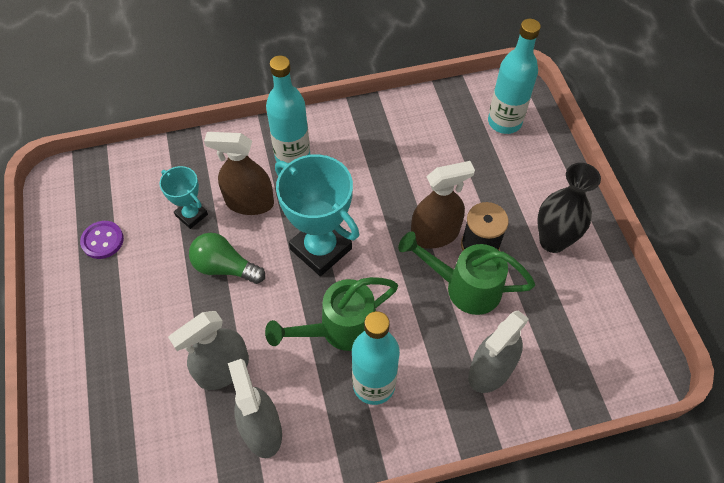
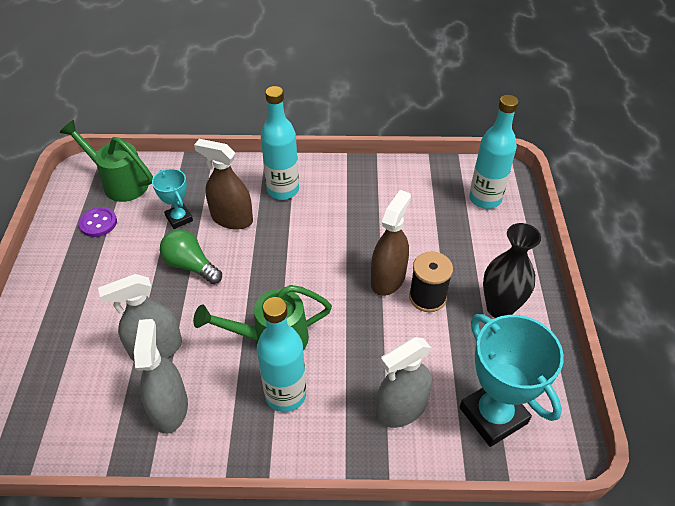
camera: 15 degrees right, 10 degrees down
turquoise trophy [275,154,359,276] -> turquoise trophy moved to [460,314,564,447]
green watering can [398,231,535,315] -> green watering can moved to [60,120,153,202]
brown spray bottle [411,161,475,249] -> brown spray bottle turned 60 degrees counterclockwise [371,190,411,296]

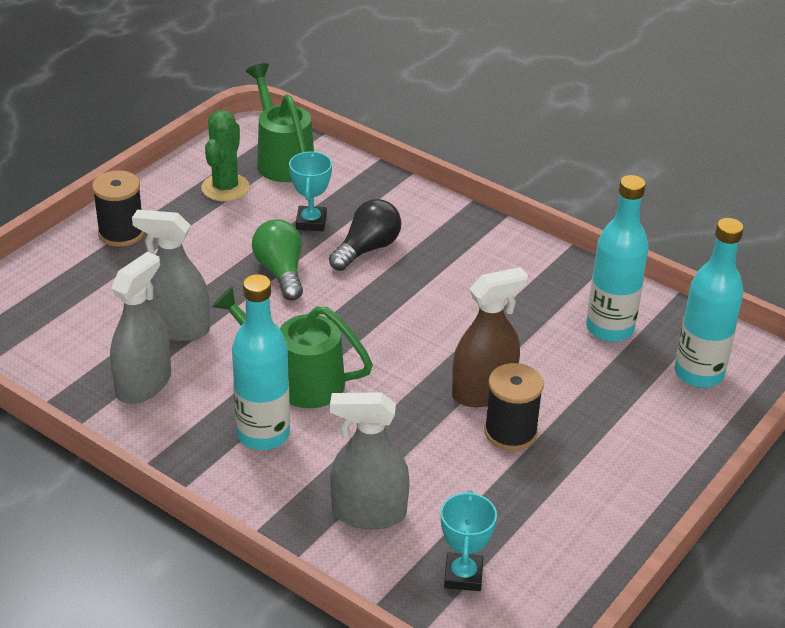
camera: 35 degrees right, 10 degrees down
purple button [78,207,117,237] -> green cactus [201,110,250,202]
brown spray bottle [194,139,253,230] -> black light bulb [329,199,401,271]
turquoise bottle [261,86,299,200] -> turquoise bottle moved to [586,175,649,342]
turquoise trophy [460,314,564,447] -> turquoise trophy [441,490,497,591], size x0.54
black vase [483,223,541,318] -> none
none -> black spool [92,170,145,247]

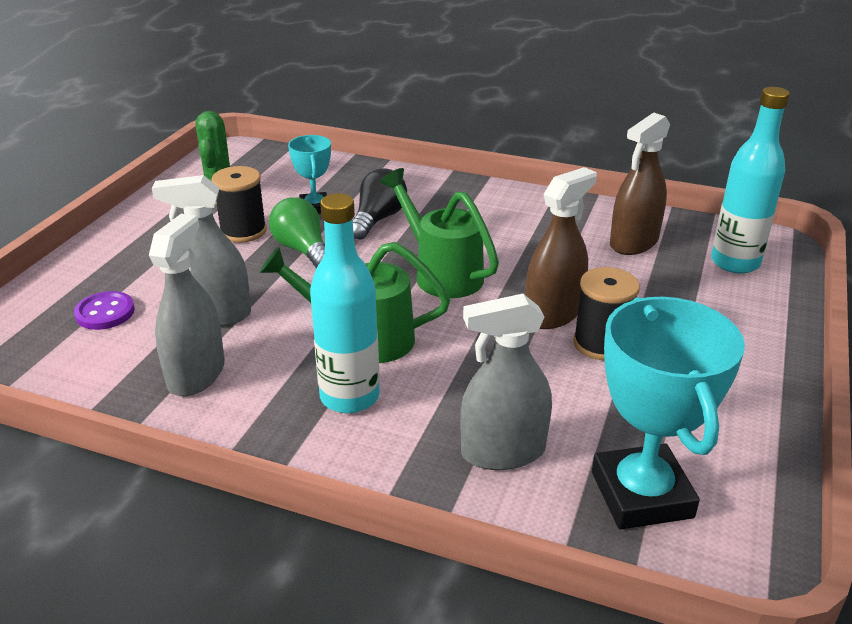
camera: 15 degrees left, 5 degrees down
black spool [92,170,145,247] -> black spool moved to [212,166,267,243]
green watering can [246,63,314,182] -> green watering can moved to [380,168,499,298]
turquoise trophy [441,490,497,591] -> turquoise trophy [592,297,745,529], size x1.85
turquoise bottle [586,175,649,342] -> brown spray bottle [610,112,670,255]
none -> purple button [74,291,135,330]

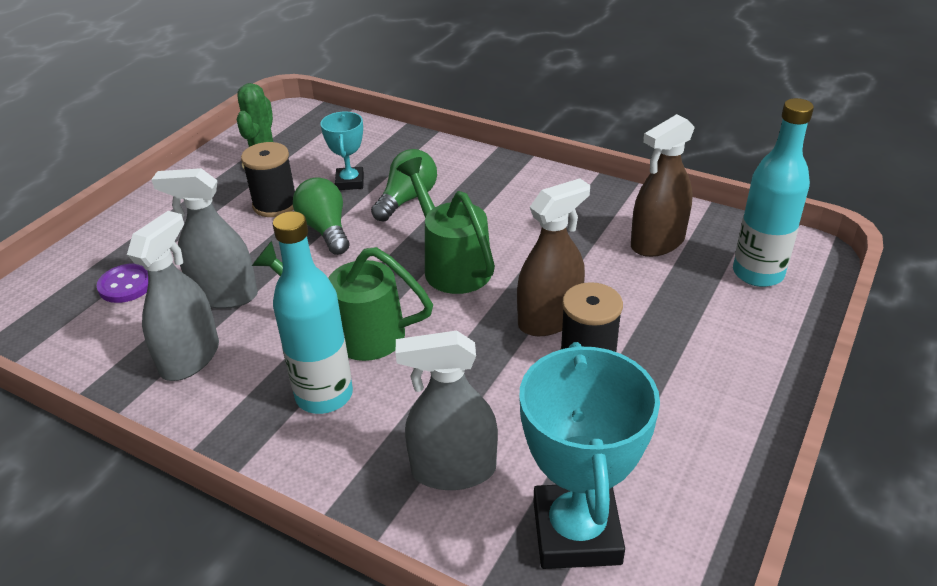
camera: 10 degrees right, 5 degrees up
black light bulb [353,168,407,240] -> green light bulb [371,149,437,222]

